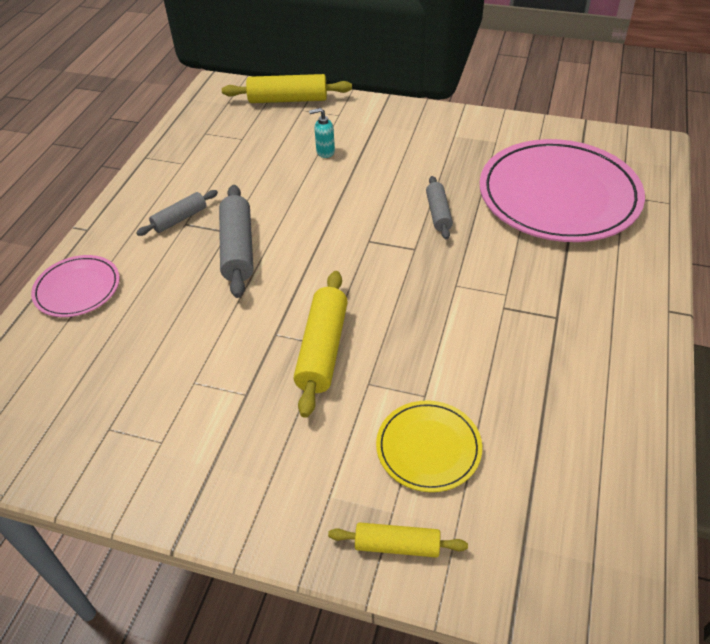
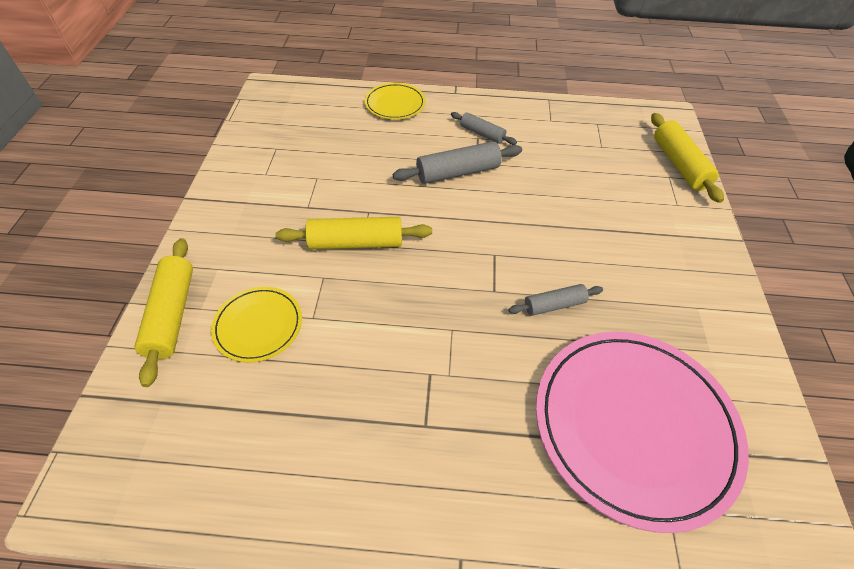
camera: 75 degrees right, 5 degrees up
pink plate [31,255,120,317] -> yellow plate [364,83,426,119]
turquoise soap dispenser [309,108,335,158] -> none
yellow rolling pin [328,522,468,558] -> yellow rolling pin [135,238,193,387], size x1.65

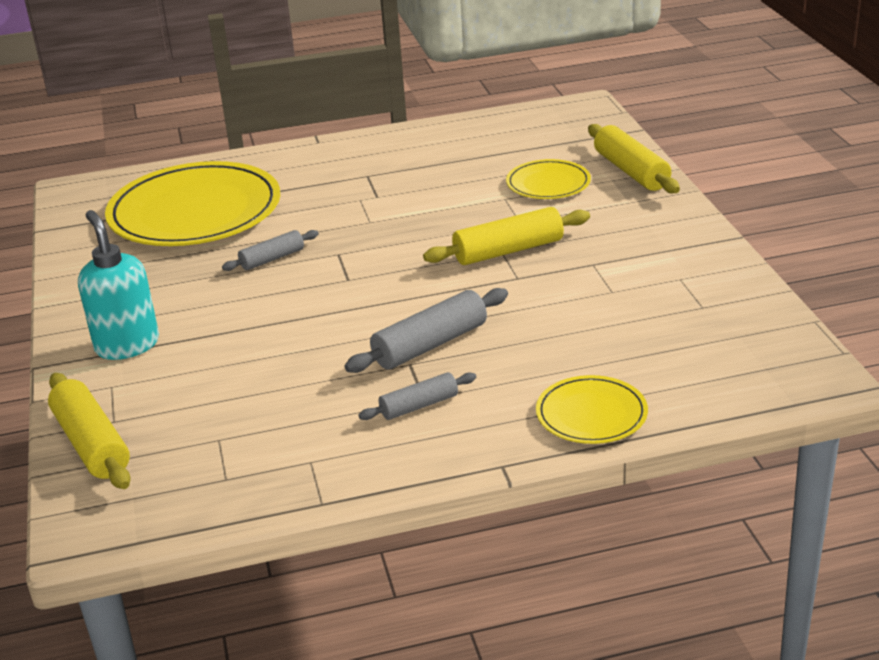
camera: 165 degrees right, 20 degrees down
grey rolling pin [451,112,517,145] -> grey rolling pin turned 45 degrees counterclockwise [359,372,476,420]
pink plate [536,332,749,533] -> yellow plate [105,161,280,246]
none -> turquoise soap dispenser [78,210,159,360]

